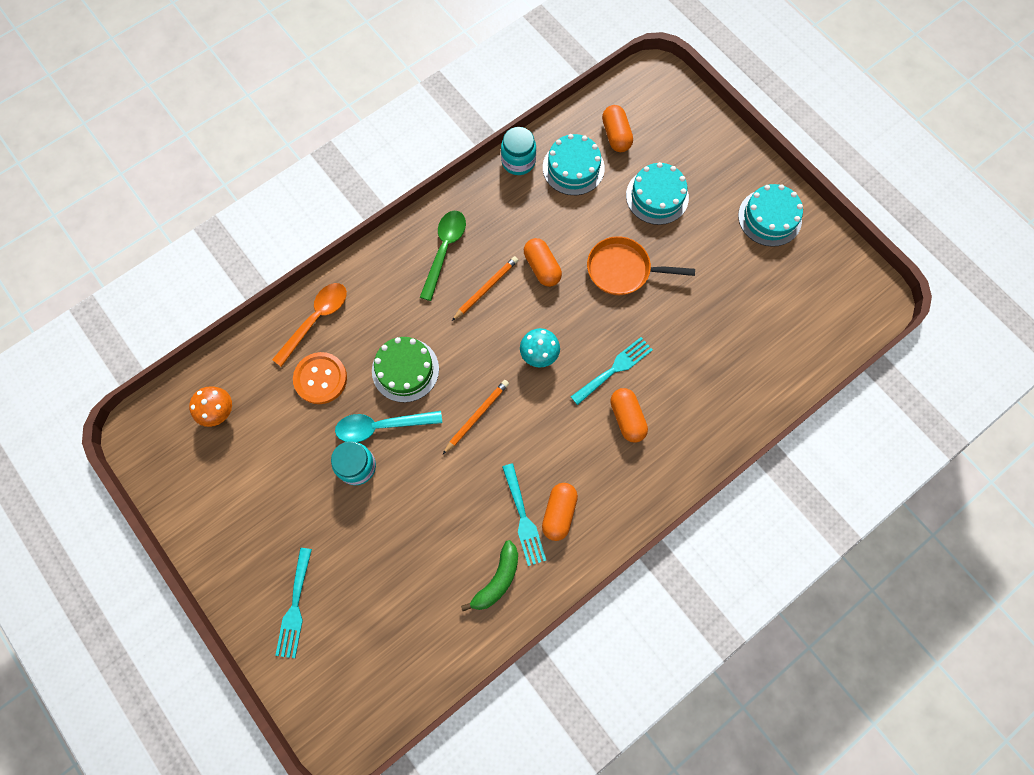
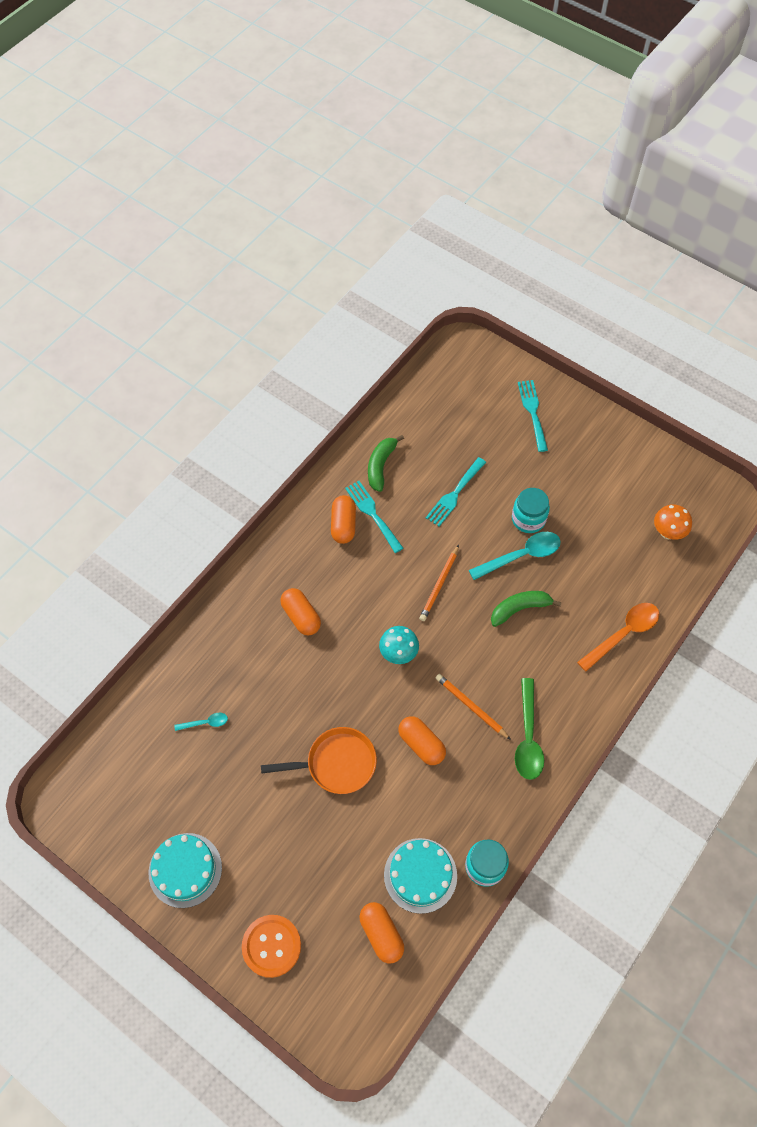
camera: 165 degrees right, 10 degrees down
orange spoon [272,283,347,367] -> orange spoon turned 150 degrees counterclockwise [577,603,659,671]
orange button [293,352,347,404] -> orange button moved to [242,915,301,978]
green cake [372,337,439,402] -> green banana [491,591,561,627]
orange pencil [452,256,518,321] -> orange pencil turned 105 degrees clockwise [436,674,511,740]
turquoise fork [571,337,653,405] -> turquoise fork moved to [426,457,486,526]
turquoise cake [626,162,689,225] -> none
none -> turquoise spoon [174,713,228,731]

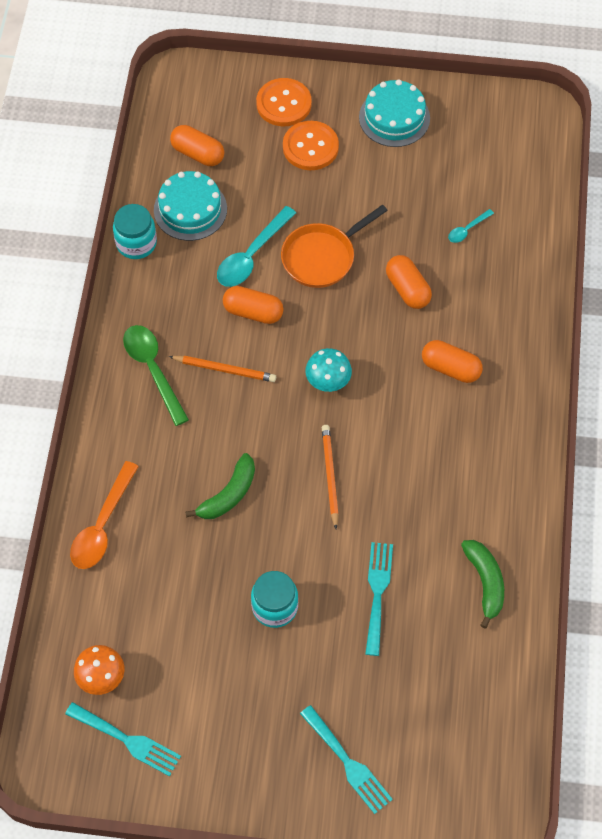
camera: 150 degrees right, 0 degrees up
orange capsule [331,495,356,544] -> orange capsule moved to [386,255,432,309]
turquoise fork [345,481,403,553] -> turquoise fork moved to [65,702,181,777]
turquoise spoon [469,532,561,580] -> turquoise spoon moved to [217,206,296,287]
none -> orange button [283,121,339,170]

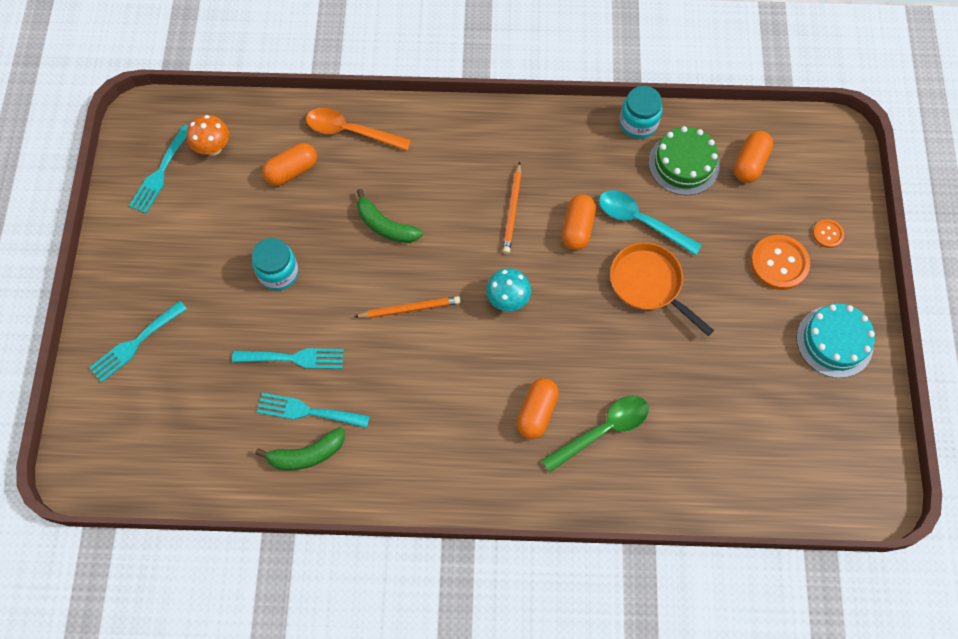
camera: 85 degrees right, 5 degrees up
green spoon [123,325,189,426] -> green spoon moved to [542,396,649,472]
turquoise cake [154,171,227,241] -> green cake [649,126,720,195]
orange button [256,78,312,126] -> orange button [813,219,844,248], size x0.53
orange capsule [386,255,432,309] -> orange capsule moved to [262,143,317,186]
turquoise spoon [448,209,494,243] -> none
none -> turquoise fork [257,393,370,428]

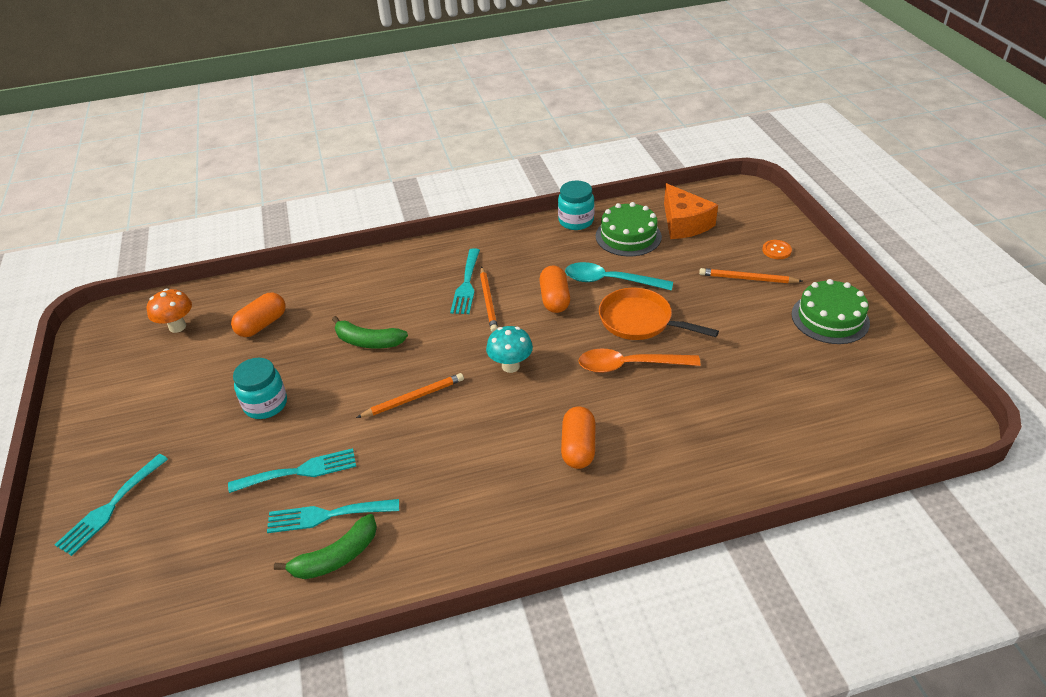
camera: 15 degrees left, 25 degrees down
turquoise fork [129,125,188,213] -> turquoise fork moved to [450,248,480,314]
orange spoon [306,108,411,151] -> orange spoon moved to [579,349,701,373]
green spoon [542,396,649,472] -> none
orange capsule [734,131,773,183] -> orange cheese [664,183,718,239]
orange button [751,235,810,290] -> orange pencil [699,268,803,283]
turquoise cake [796,304,875,378] -> green cake [791,279,870,344]

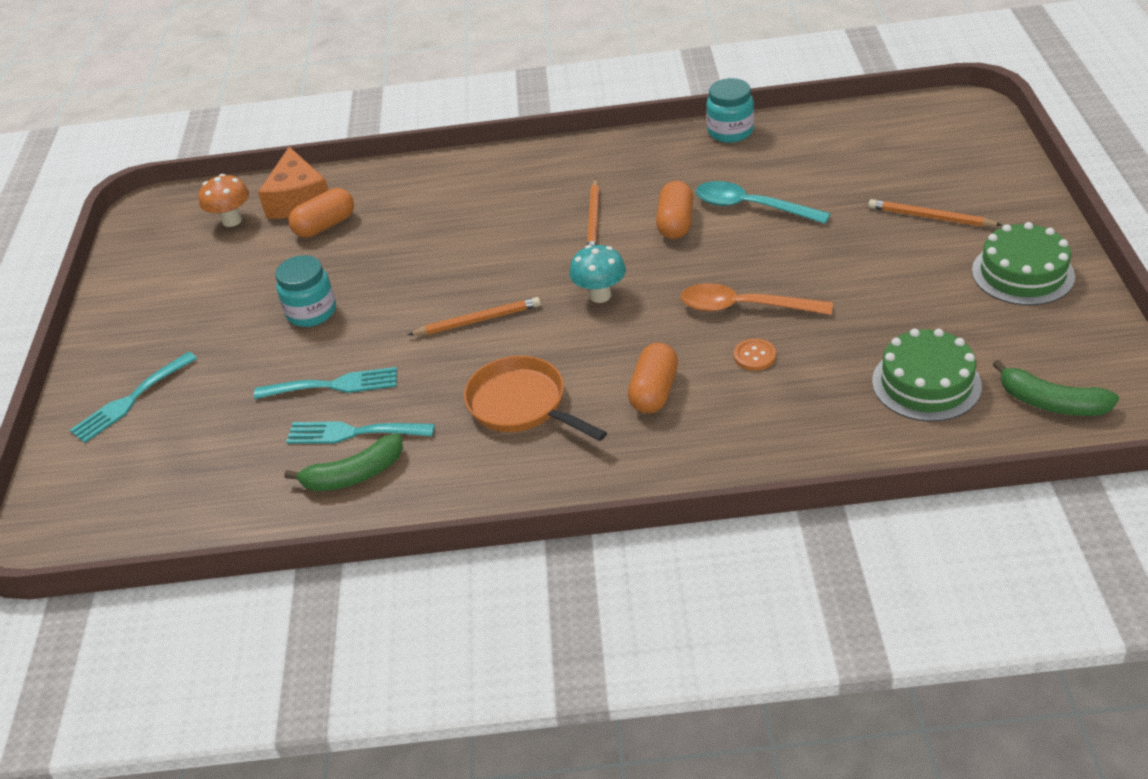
camera: 15 degrees right, 0 degrees up
green banana [332,316,408,348] -> green banana moved to [992,360,1119,416]
turquoise fork [450,248,480,314] -> none
green cake [596,202,662,257] -> green cake moved to [872,329,982,422]
orange pan [599,288,719,340] -> orange pan moved to [464,356,607,441]
orange cheese [664,183,718,239] -> orange cheese moved to [258,147,328,219]
orange button [762,240,792,259] -> orange button moved to [734,339,776,371]

